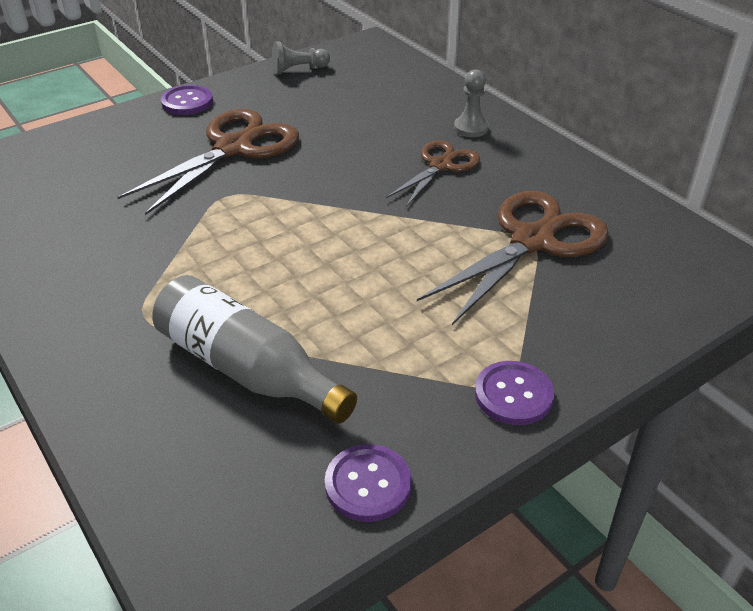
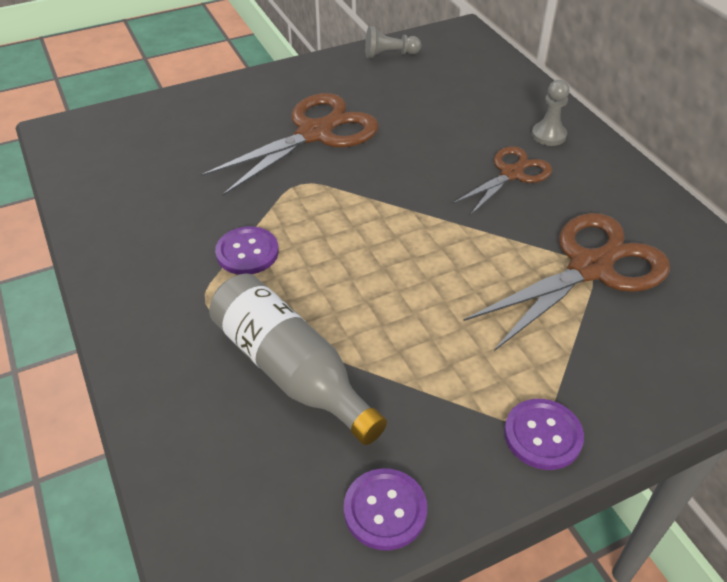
camera: 10 degrees right, 5 degrees up
purple button [161,85,213,115] -> purple button moved to [215,226,279,275]

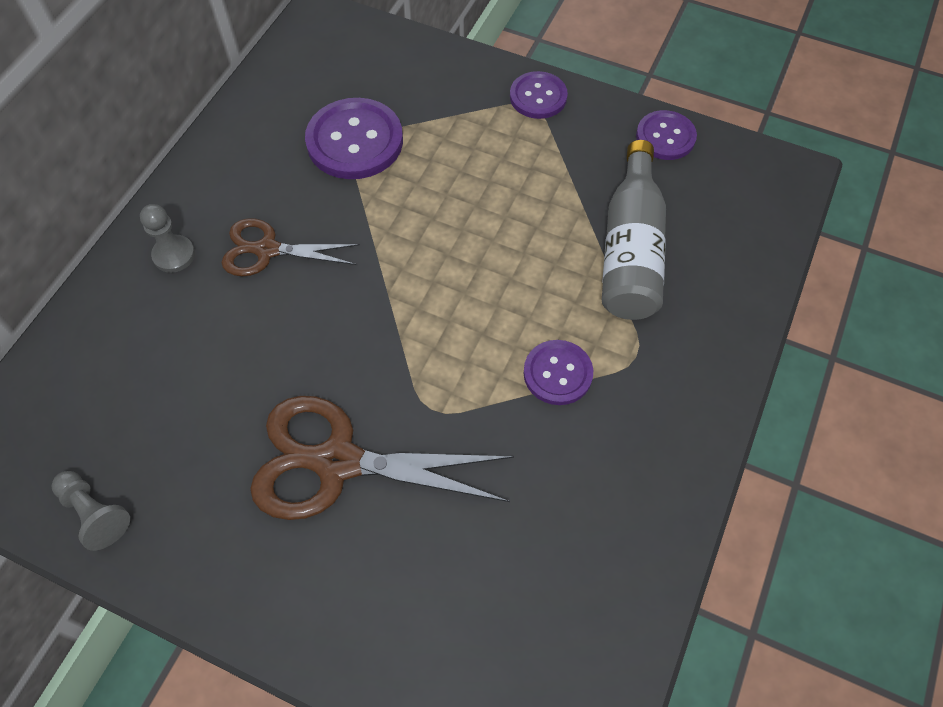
camera: 130 degrees left, 15 degrees up
brown scissors [463,213,670,351] -> purple button [305,98,403,179]

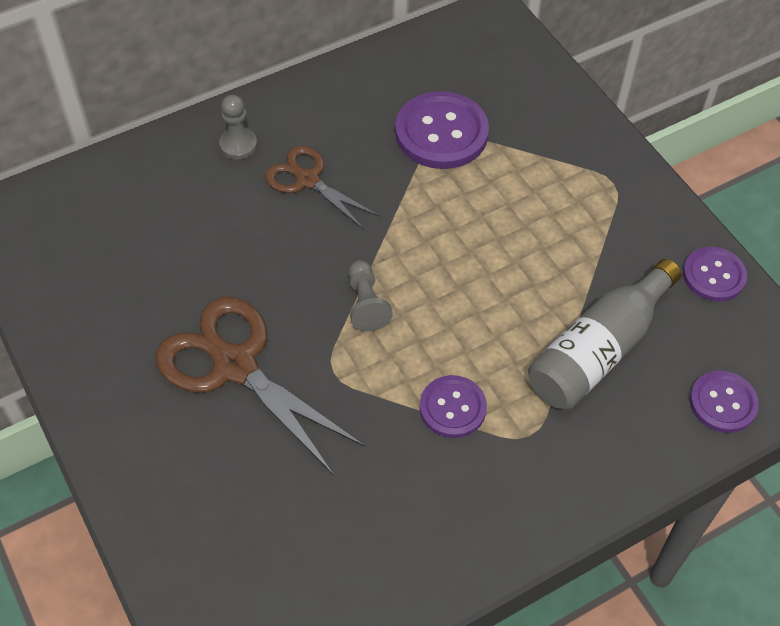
camera: 35 degrees right, 5 degrees down
grey pawn [51,471,130,551] -> grey pawn moved to [348,260,393,331]
purple button [510,71,568,119] -> purple button moved to [690,370,759,433]

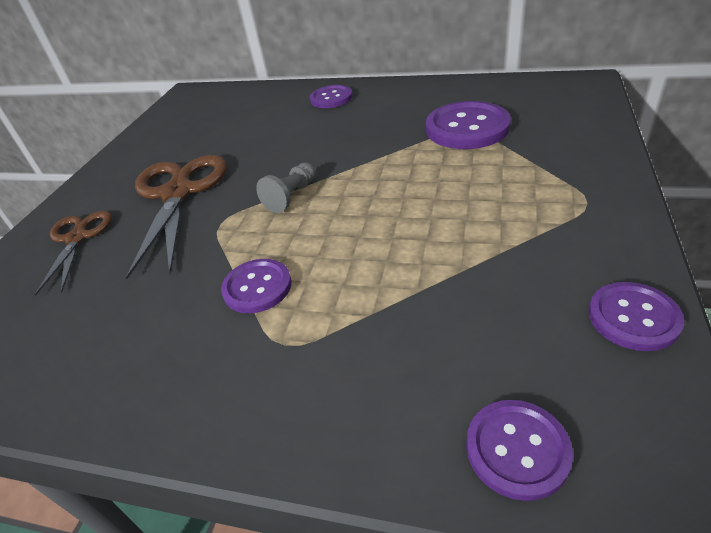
camera: 50 degrees right, 15 degrees down
grey pawn [219,95,257,160] -> purple button [310,85,353,108]
brown scissors [265,146,379,229] -> brown scissors moved to [35,211,112,296]
grey bottle [528,259,681,409] -> none

